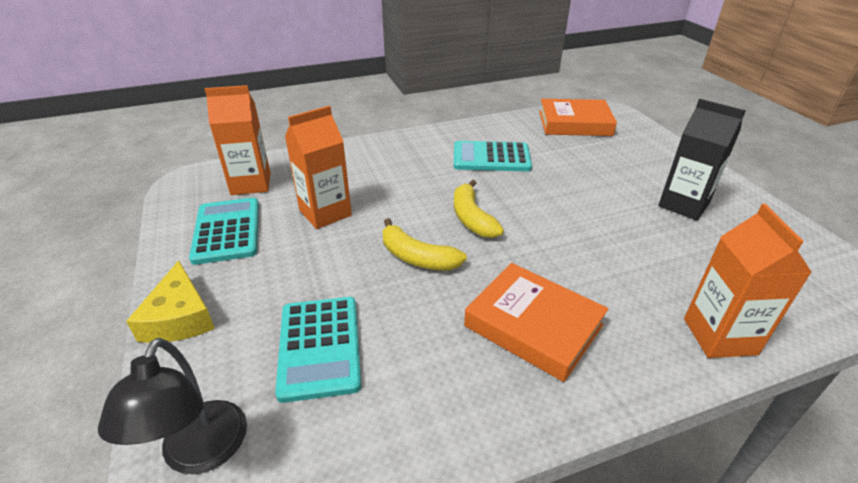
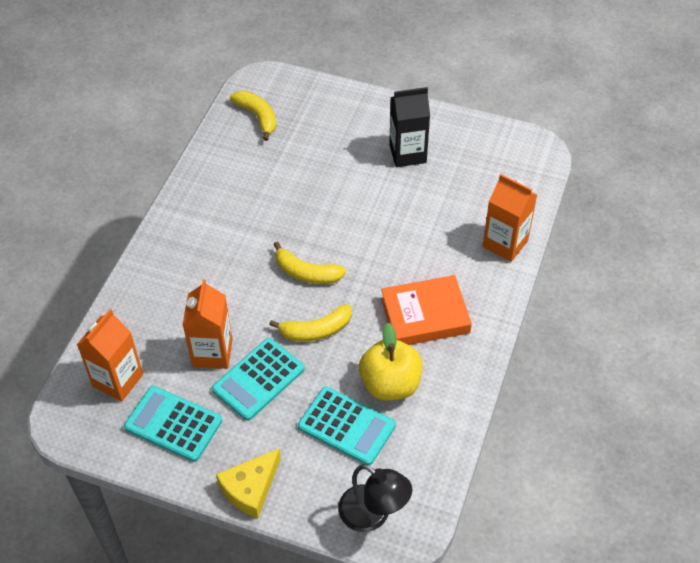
camera: 50 degrees left, 15 degrees up
yellow cheese [126,261,215,343] -> yellow cheese turned 105 degrees clockwise [216,448,281,518]
turquoise calculator [454,141,532,172] -> turquoise calculator moved to [212,338,305,421]
orange book [539,99,617,136] -> yellow banana [230,91,277,141]
none -> yellow apple [359,323,423,401]

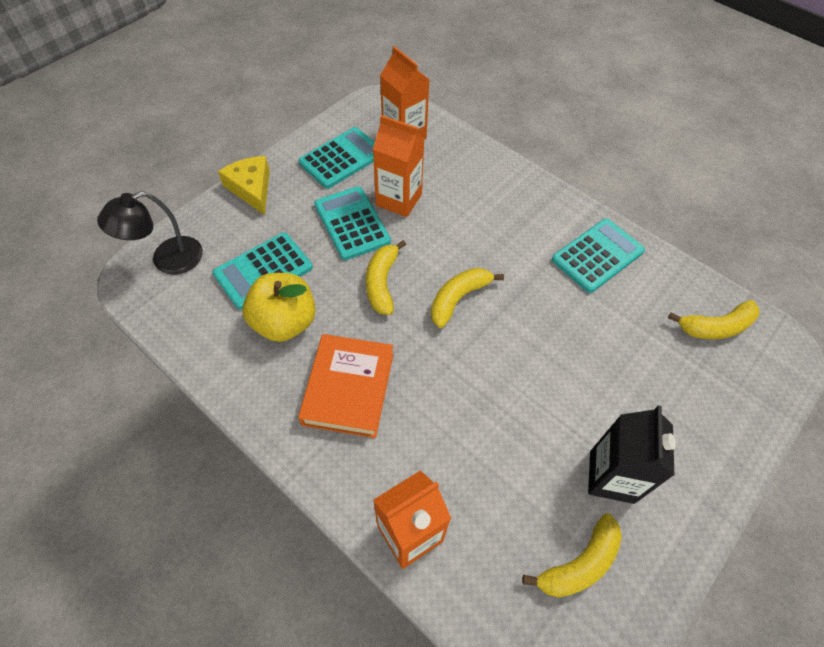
camera: 110 degrees right, 5 degrees up
none -> yellow banana [522,513,622,598]
none -> turquoise calculator [552,218,645,293]

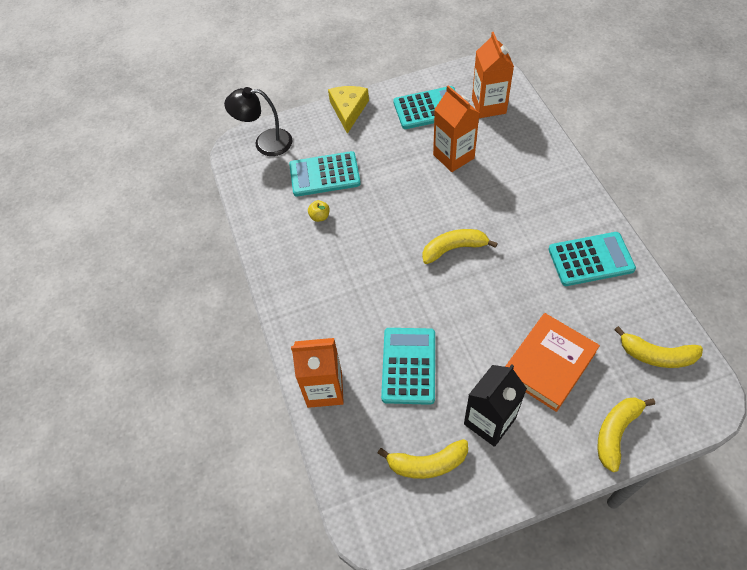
camera: 35 degrees right, 0 degrees up
yellow apple [242,273,316,342] -> yellow apple [308,200,330,222], size x0.41
orange book [298,334,393,438] -> orange book moved to [505,313,600,412]
turquoise calculator [314,186,391,260] -> turquoise calculator moved to [381,328,435,405]
yellow banana [366,240,406,315] -> yellow banana moved to [598,397,655,472]

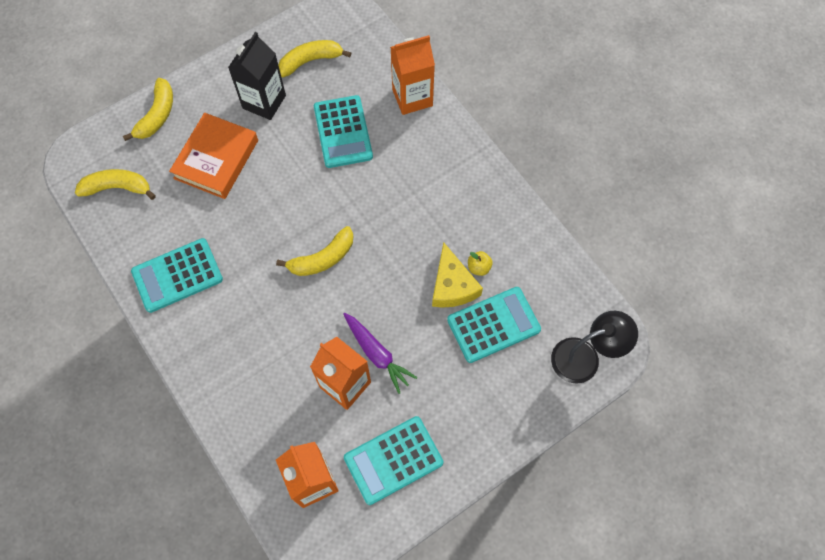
camera: 160 degrees right, 10 degrees up
yellow cheese [328,86,369,134] -> yellow cheese moved to [432,242,483,308]
none -> purple carrot [343,313,417,394]

